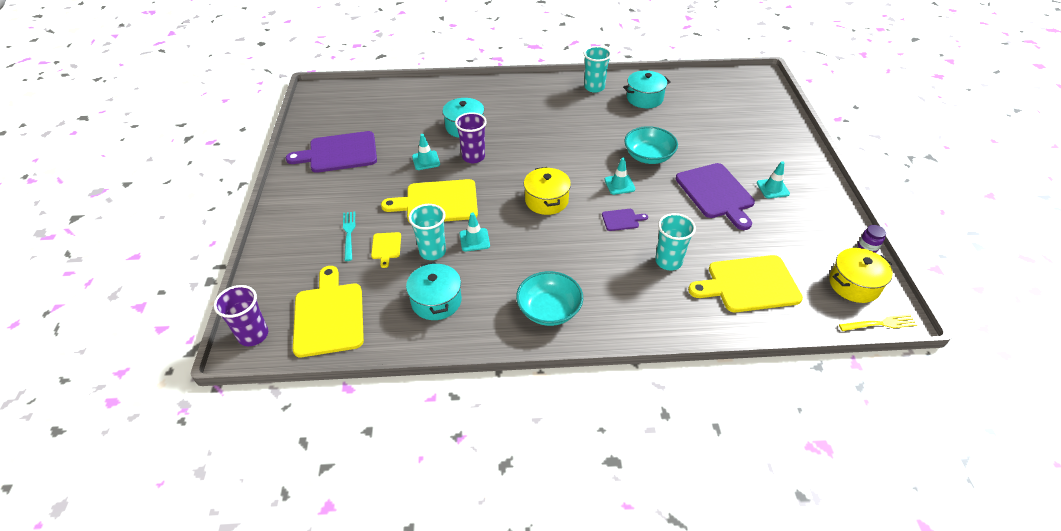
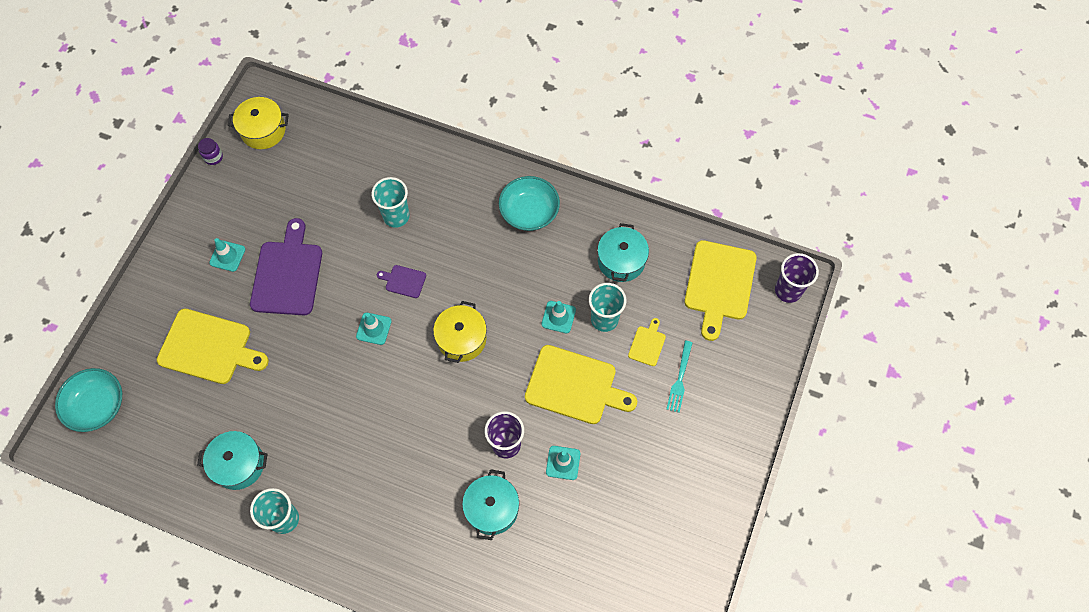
camera: 155 degrees left, 20 degrees up
purple cutting board [286,131,377,173] -> none
turquoise bowl [624,126,678,164] -> turquoise bowl moved to [55,368,122,432]
yellow cutting board [688,255,803,312] -> yellow cutting board moved to [157,309,269,384]
yellow fork [839,314,917,331] -> none

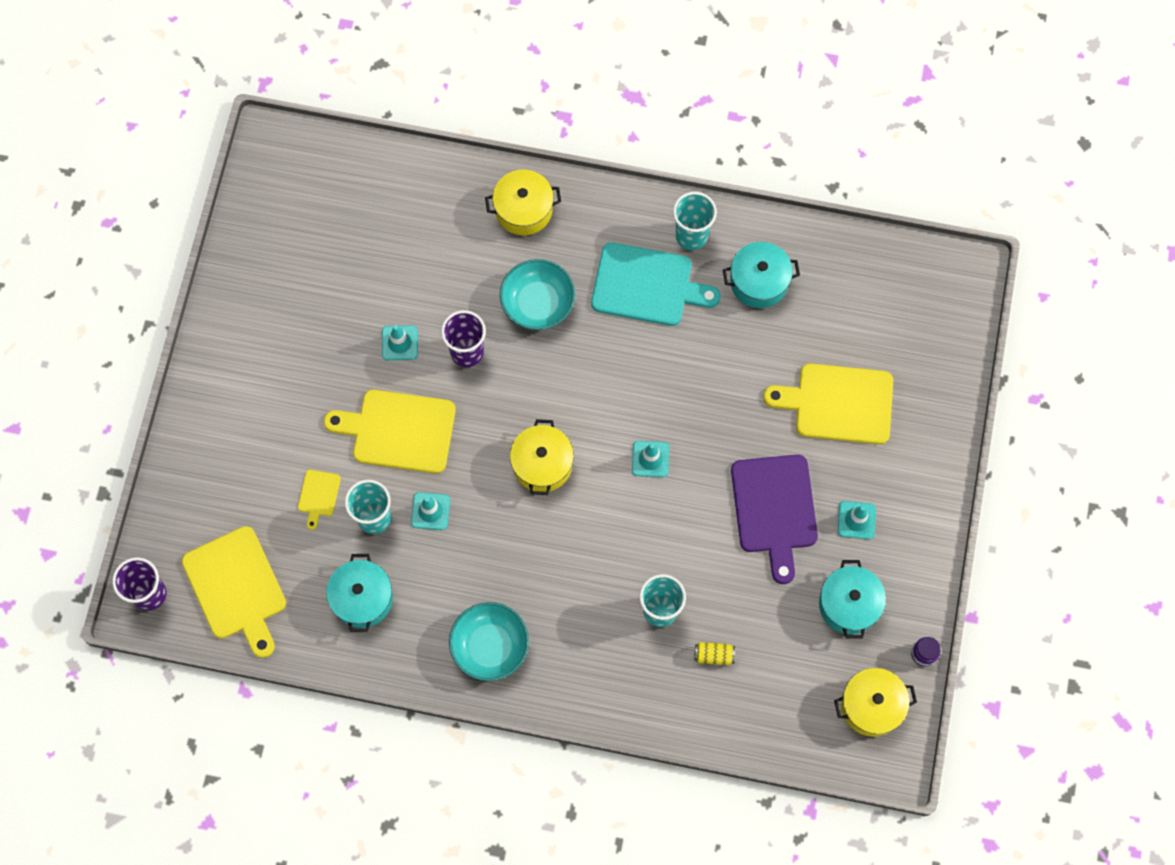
camera: 170 degrees right, 5 degrees up
turquoise bowl [55,368,122,432] -> turquoise bowl moved to [500,259,575,330]
purple cutting board [377,265,426,298] -> none
turquoise pot [462,469,519,540] -> turquoise pot moved to [819,560,886,639]
turquoise fork [666,341,693,413] -> none
yellow cutting board [684,240,757,341] -> yellow cutting board turned 150 degrees clockwise [182,526,286,658]
none -> yellow pot [485,170,561,235]
none -> turquoise cutting board [591,243,720,326]
none -> yellow can [694,642,735,665]

